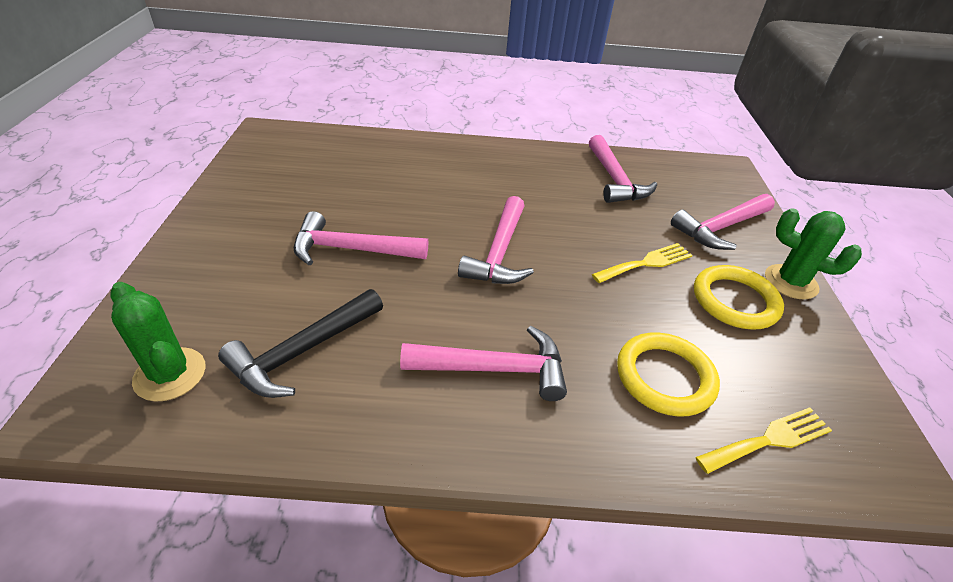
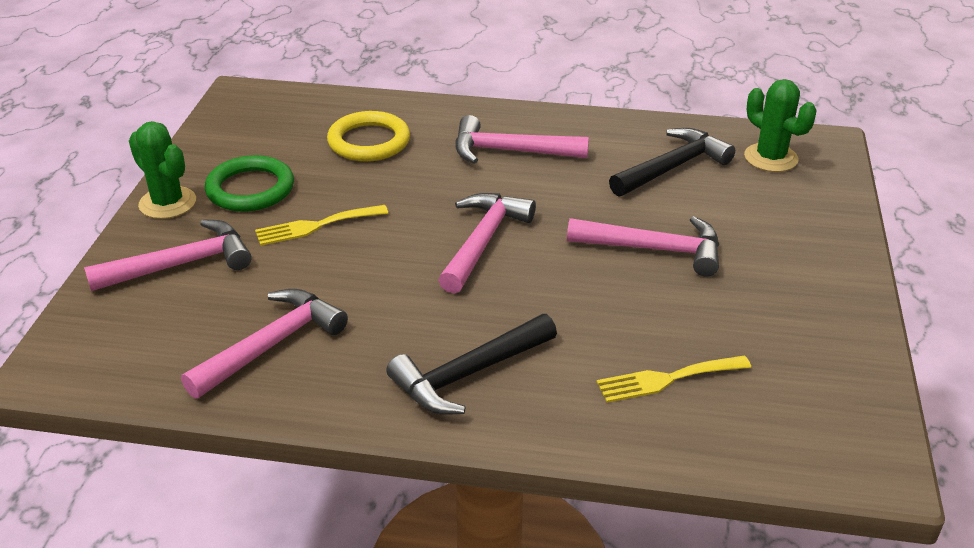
camera: 170 degrees left, 5 degrees down
pink hammer [589,135,657,203] -> pink hammer turned 45 degrees clockwise [181,289,348,399]
yellow ring [694,265,784,330] -> green ring [205,155,294,211]
yellow fork [695,407,832,474] -> yellow fork moved to [597,355,751,403]
none -> black hammer [386,314,557,415]

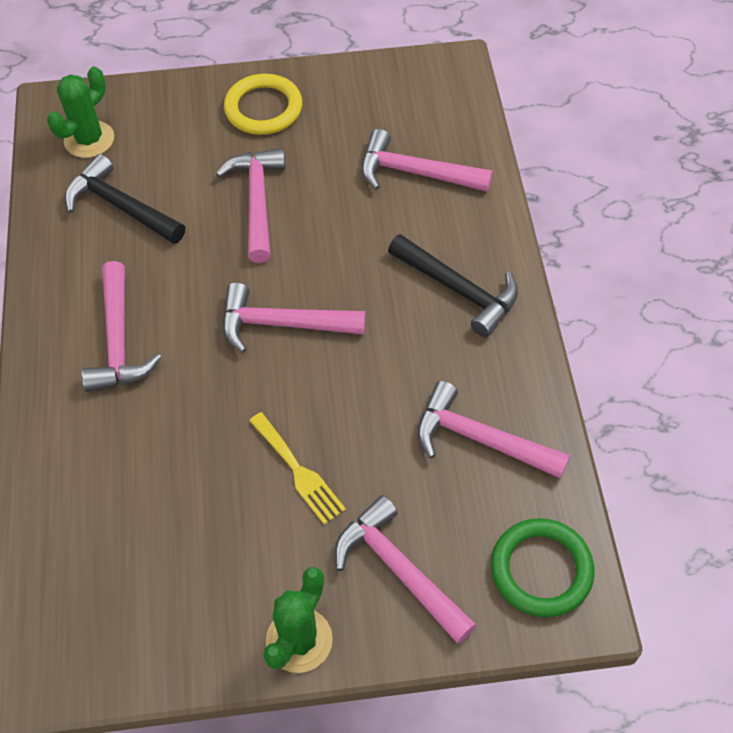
camera: 105 degrees left, 20 degrees up
green ring [205,155,294,211] -> green ring moved to [491,518,595,617]
yellow ring [327,111,410,161] -> yellow ring moved to [224,74,302,135]
yellow fork [597,355,751,403] -> pink hammer [361,129,493,192]

